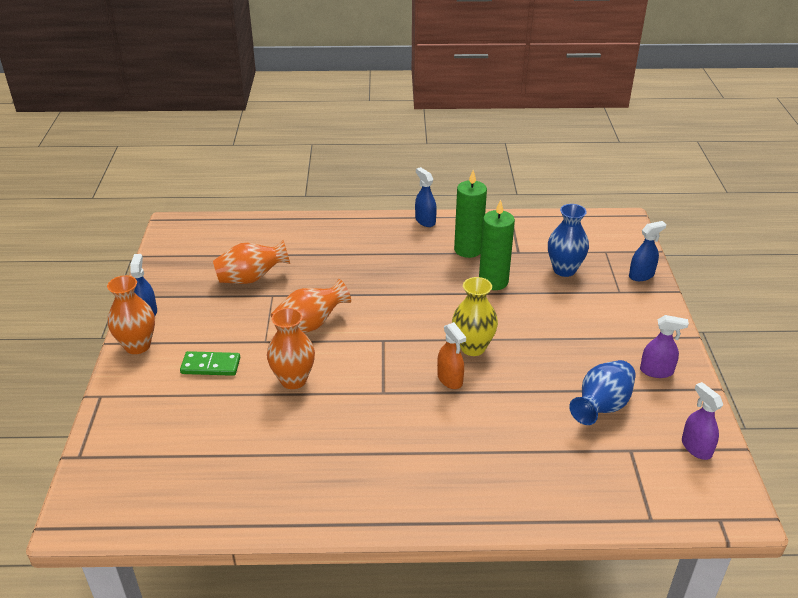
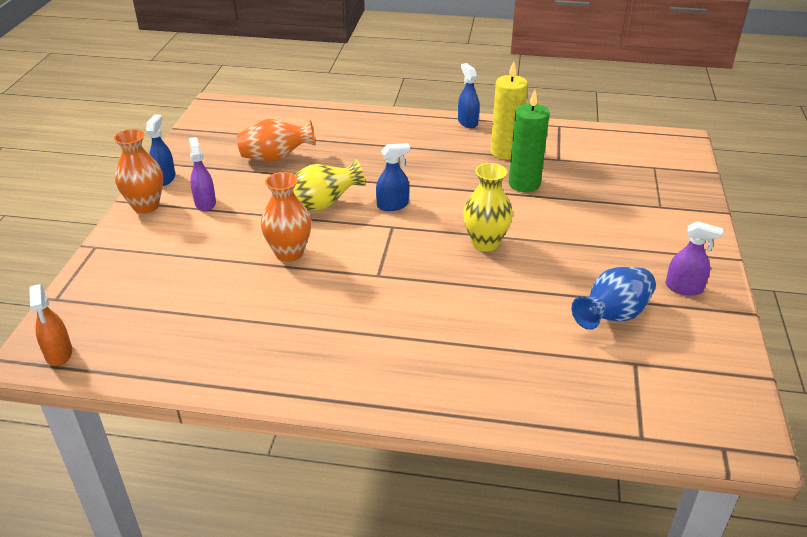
camera: 10 degrees right, 0 degrees up
green domino [180,351,240,376] -> none
orange vase [271,279,351,333] -> yellow vase [293,159,366,211]
orange spray bottle [437,322,466,389] -> orange spray bottle moved to [29,284,72,366]
green candle [454,170,487,258] -> yellow candle [491,61,528,160]
blue vase [548,204,589,277] -> none
blue spray bottle [629,221,666,281] -> blue spray bottle moved to [376,143,410,211]
purple spray bottle [682,382,723,460] -> purple spray bottle moved to [189,137,216,211]

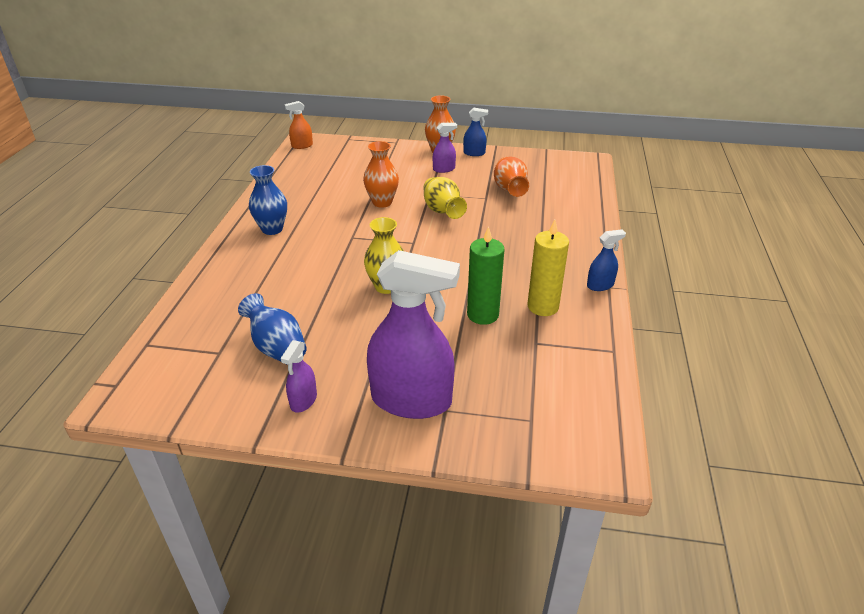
camera: 90 degrees right, 0 degrees up
blue spray bottle [376,143,410,211] -> none
none -> blue vase [249,165,287,235]
none -> purple spray bottle [367,250,460,419]

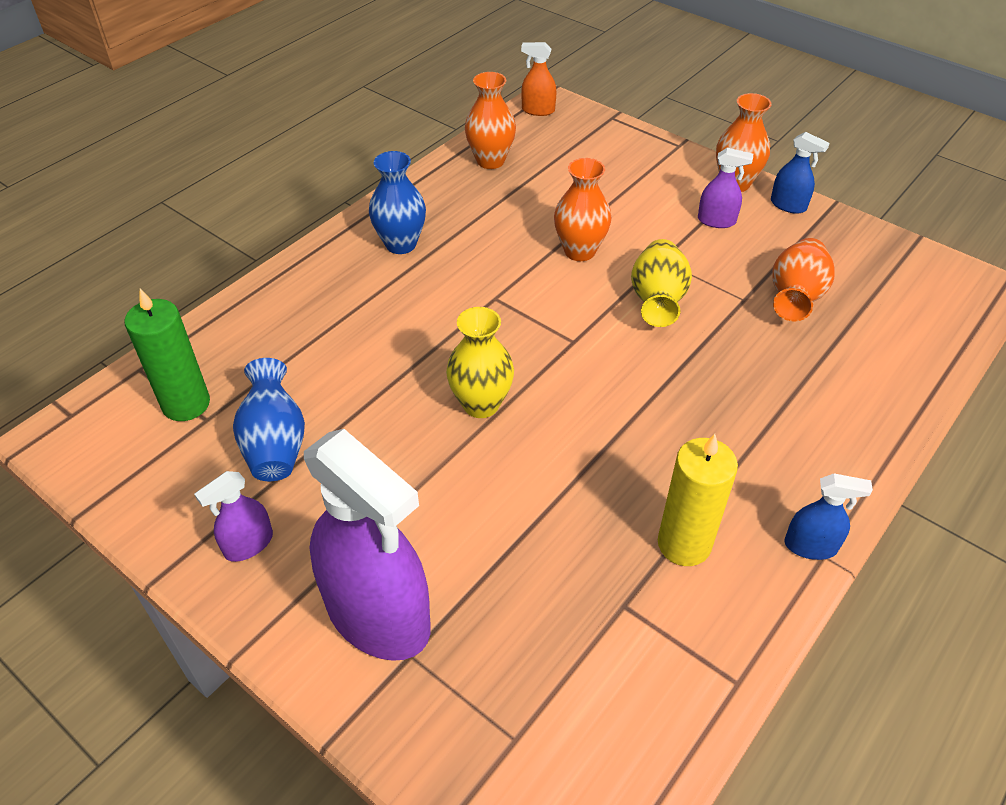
camera: 30 degrees right, 10 degrees up
green candle [467,226,505,325] -> green candle moved to [125,289,210,421]
none -> orange vase [465,72,516,169]

